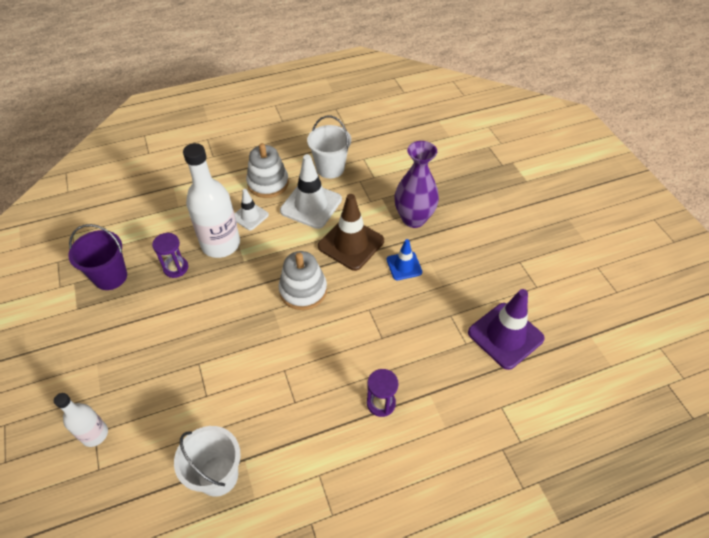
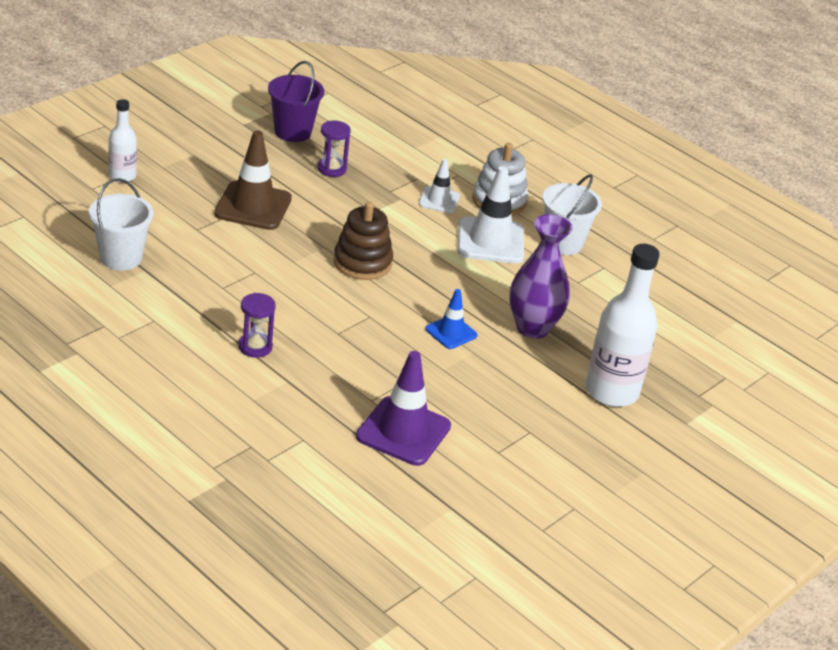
camera: 60 degrees right, 15 degrees down
white bottle [183,143,240,258] -> white bottle moved to [585,244,660,407]
white stacking toy [278,251,327,310] -> brown stacking toy [334,202,393,280]
brown traffic cone [318,194,384,271] -> brown traffic cone moved to [214,130,292,230]

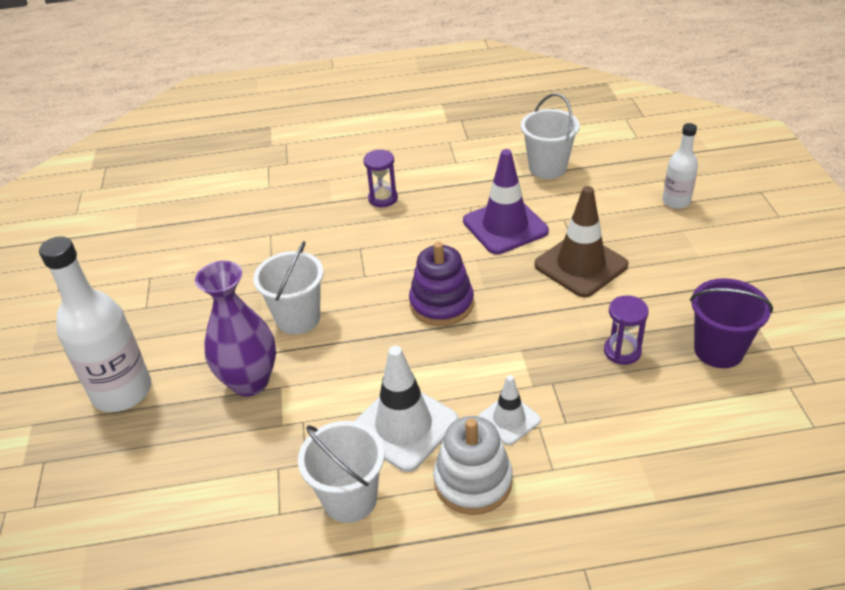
camera: 135 degrees right, 5 degrees up
brown stacking toy [334,202,393,280] -> purple stacking toy [409,242,474,326]
purple traffic cone [356,351,451,466] -> purple traffic cone moved to [463,149,549,254]
blue traffic cone [426,289,477,349] -> white bucket [253,241,324,334]

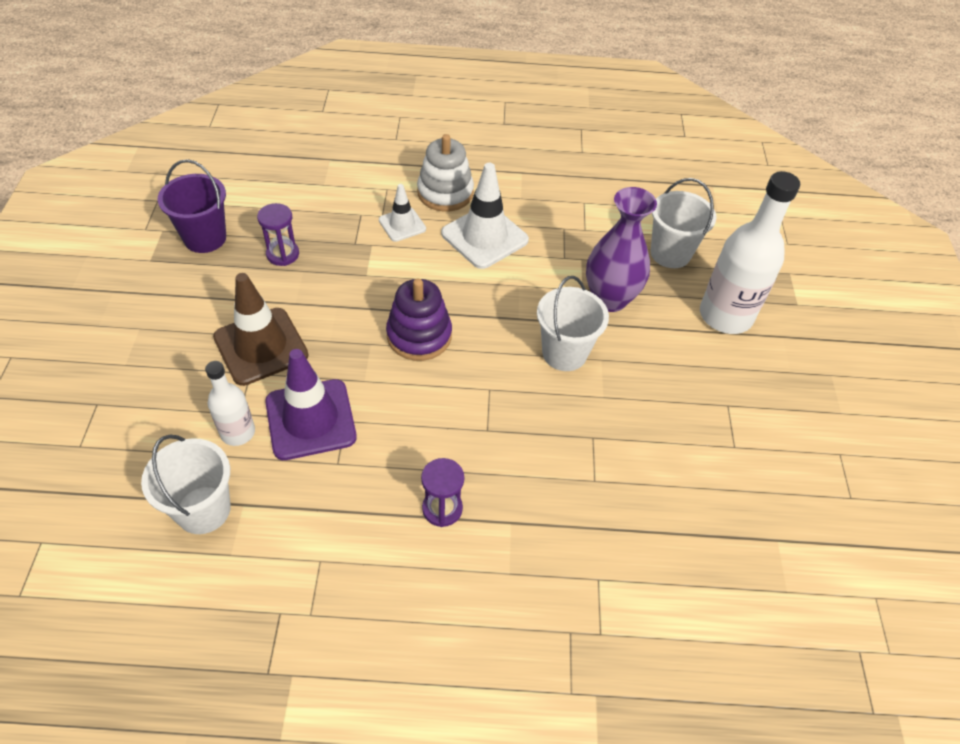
camera: 175 degrees left, 10 degrees up
white bucket [298,421,385,523] -> white bucket moved to [650,178,716,268]
white bottle [663,123,698,209] -> white bottle moved to [205,361,255,446]

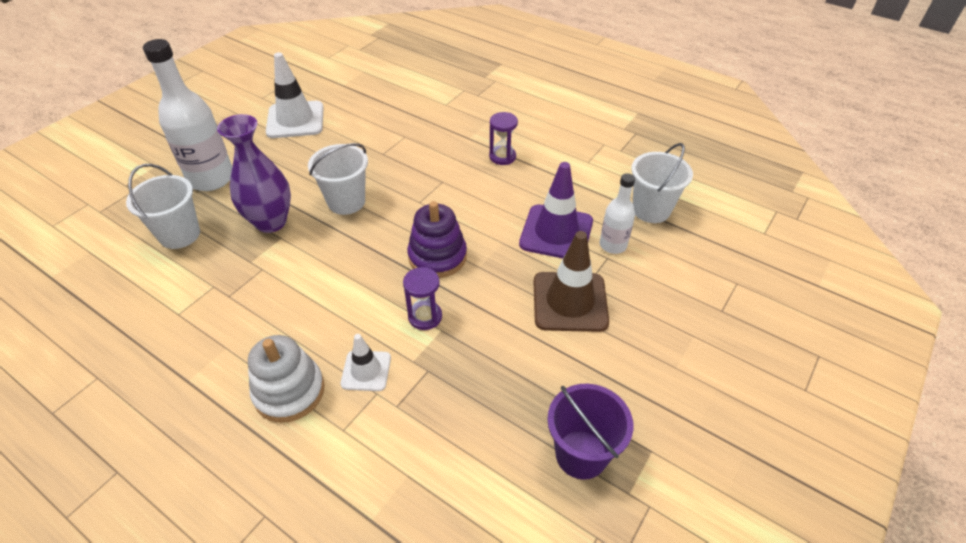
camera: 145 degrees left, 5 degrees down
purple hourglass [257,203,299,266] -> purple hourglass moved to [403,267,442,330]
white traffic cone [441,163,529,269] -> white traffic cone moved to [266,52,324,138]

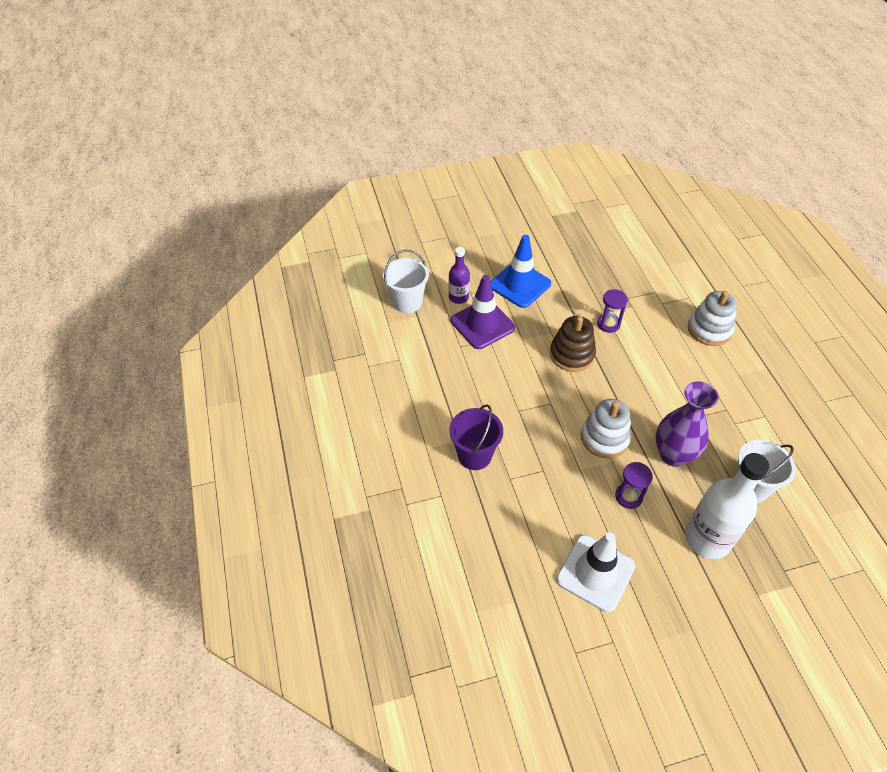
camera: 140 degrees left, 5 degrees up
white bucket [308,143,368,215] -> white stacking toy [581,399,632,458]
white traffic cone [340,334,391,391] -> none
purple stacking toy [407,201,467,278] -> brown stacking toy [550,316,596,372]
purple hourglass [489,112,518,165] -> purple hourglass moved to [615,462,653,509]
brown traffic cone [534,231,609,332] -> blue traffic cone [490,235,551,308]
purple bucket [547,384,633,480] -> purple bucket moved to [449,404,503,470]
white bottle [599,173,635,254] -> purple bottle [449,247,470,304]

